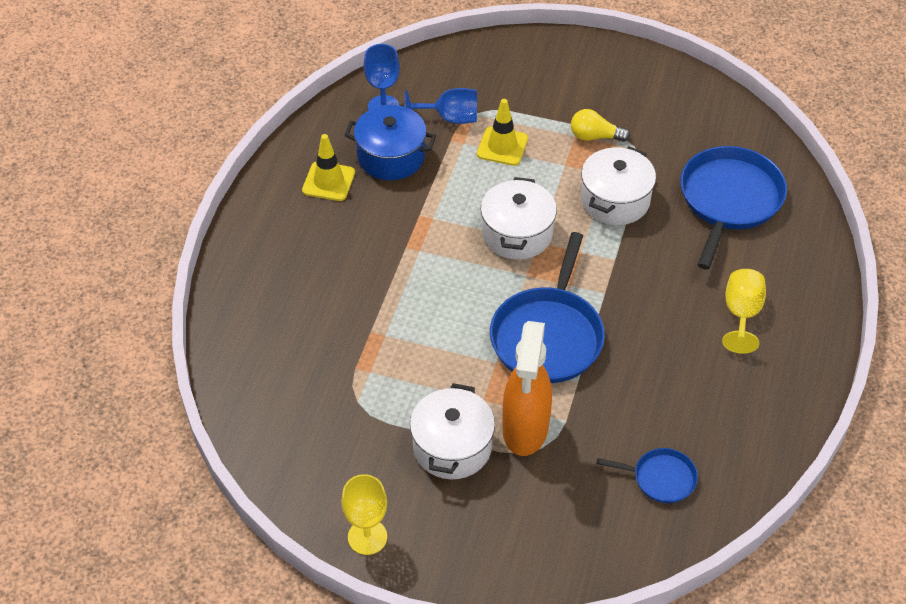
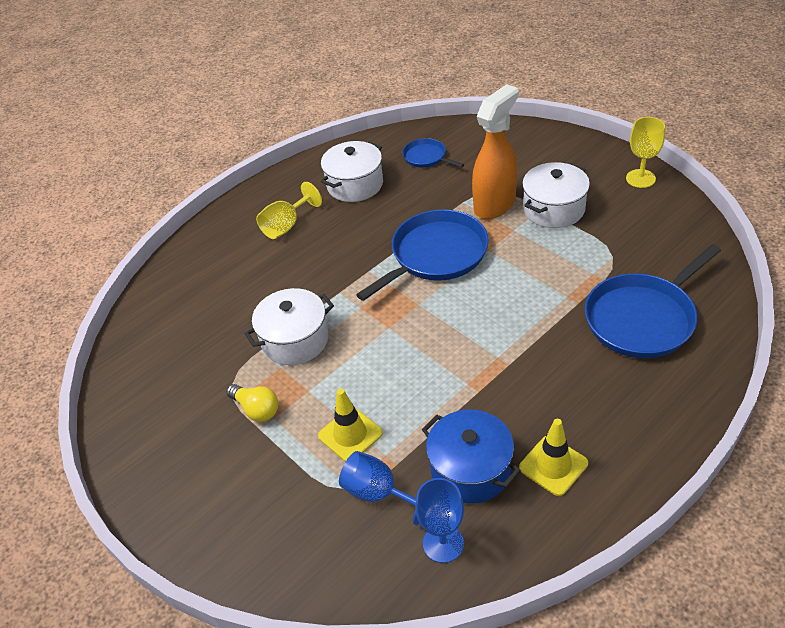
camera: 145 degrees left, 5 degrees down
white pot [481,177,557,260] -> white pot moved to [321,141,383,202]
blue pan [680,146,787,270] -> blue pan moved to [585,244,721,358]

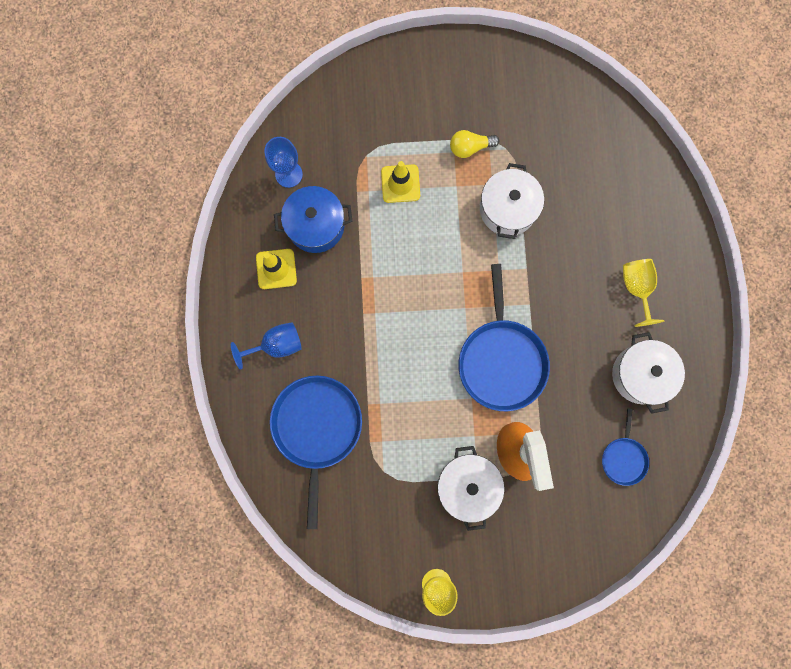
camera: 125 degrees right, 35 degrees up
blue goblet [339,451,420,525] -> blue goblet moved to [231,322,302,370]
blue pan [403,138,464,168] -> blue pan turned 105 degrees clockwise [602,409,649,486]

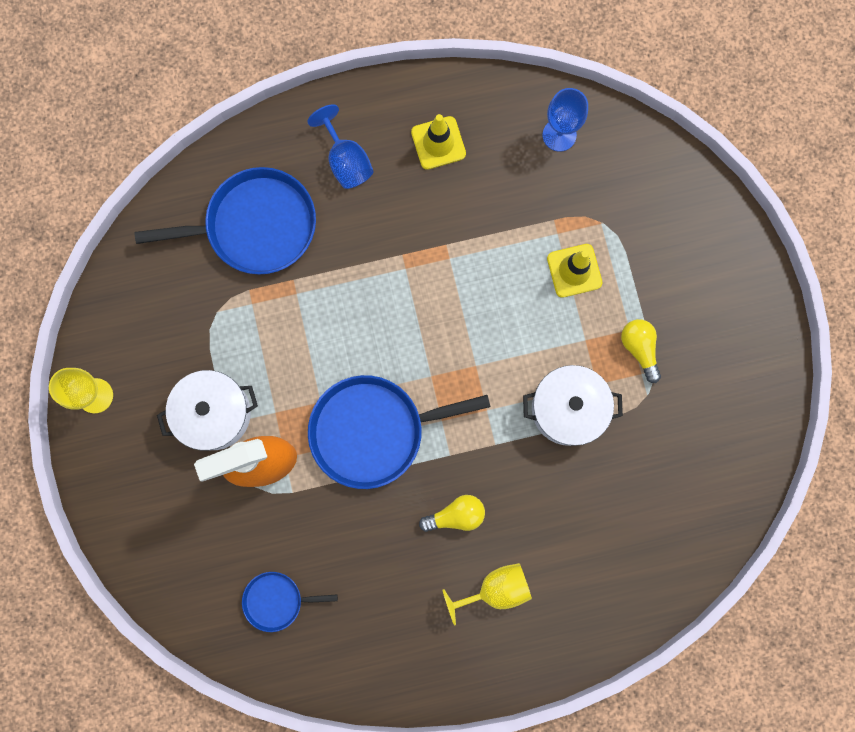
camera: 80 degrees right, 0 degrees up
blue pot [274,186,352,253] -> none
white pot [612,332,685,414] -> none
none -> yellow light bulb [419,495,485,532]

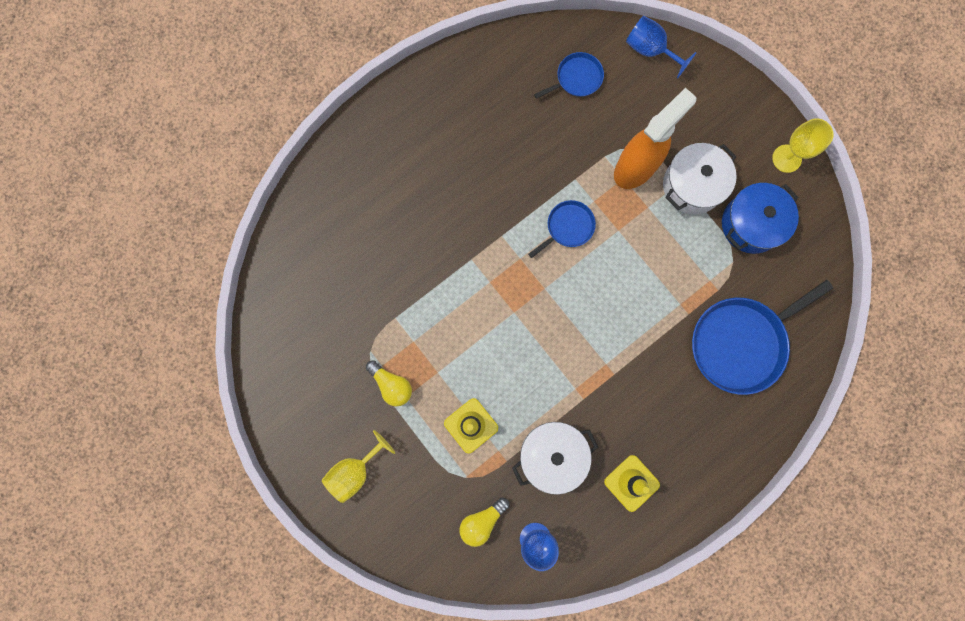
camera: 155 degrees right, 0 degrees up
blue goblet [308,104,374,189] -> blue goblet moved to [626,16,696,79]
blue pan [308,375,491,489] -> blue pan [528,200,596,258], size x0.51
yellow light bulb [419,495,485,532] -> yellow light bulb moved to [459,497,509,547]
yellow goblet [443,563,532,626] -> yellow goblet moved to [322,430,396,503]
white pot [523,365,623,446] -> white pot moved to [512,422,598,495]
none -> blue pot [722,183,799,254]

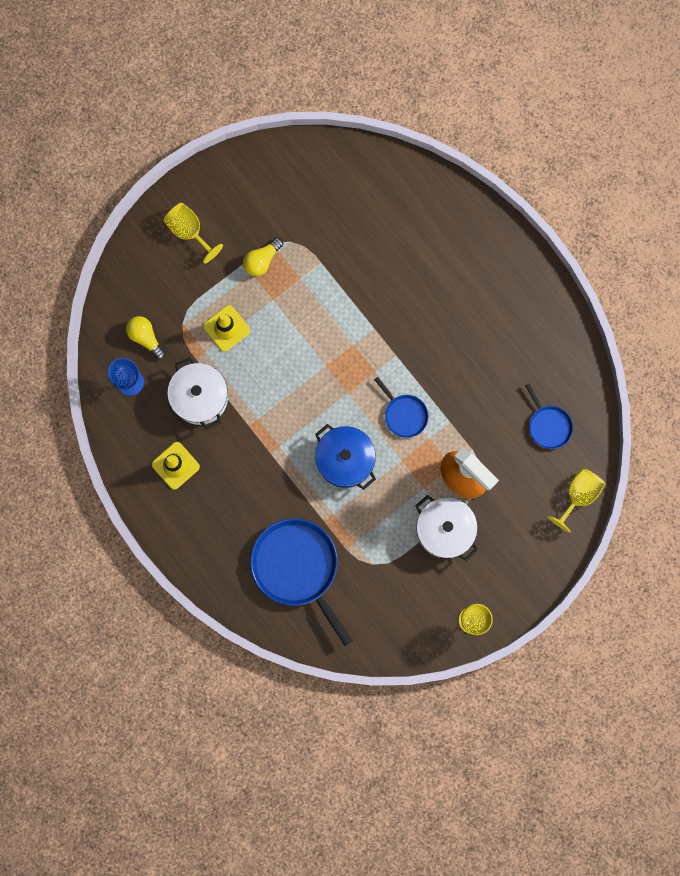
camera: 90 degrees right, 0 degrees up
blue goblet [626,16,696,79] -> yellow goblet [547,468,605,533]
blue pot [722,183,799,254] -> blue pot moved to [315,424,376,490]

